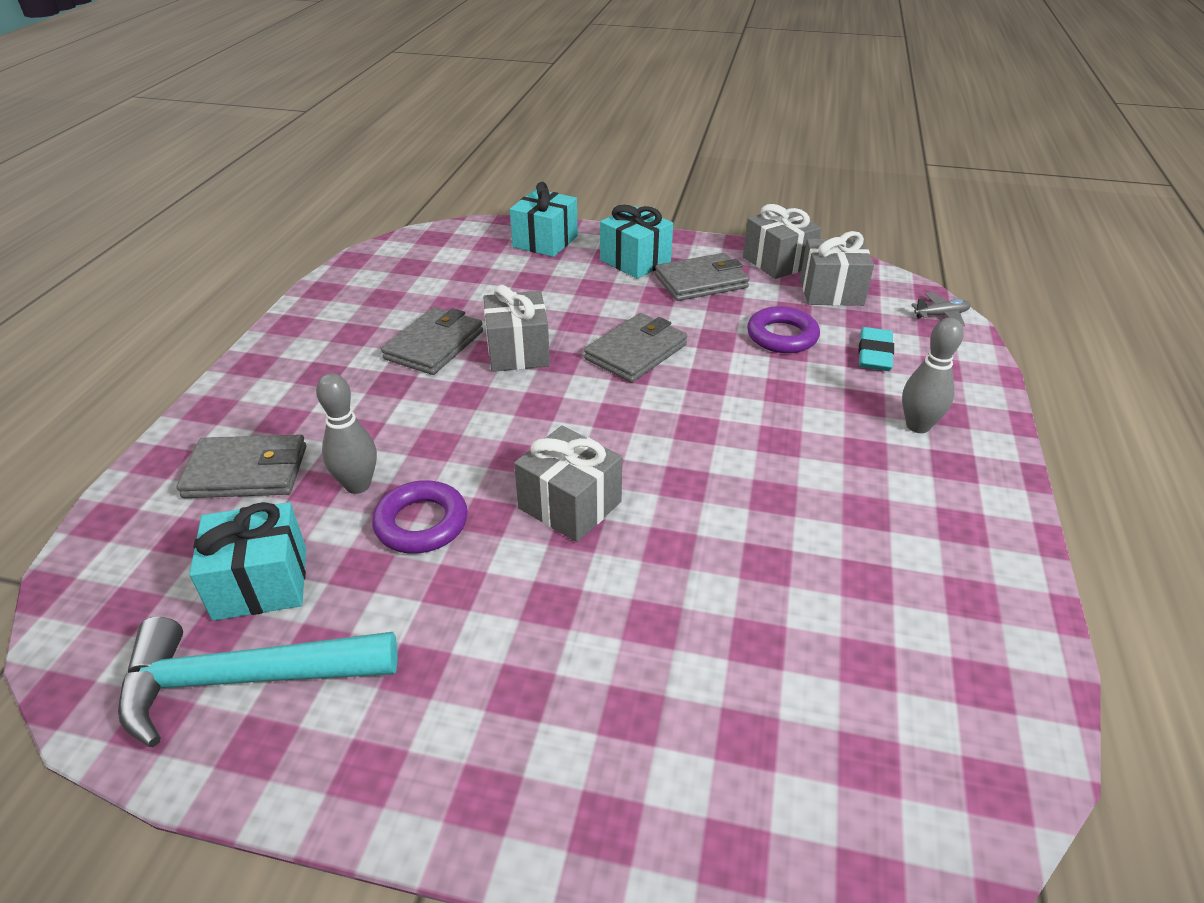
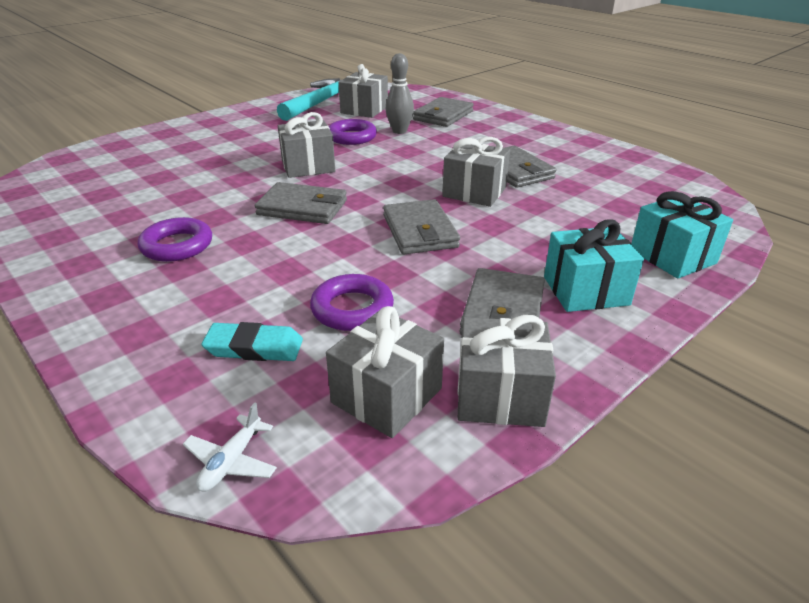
camera: 125 degrees right, 5 degrees down
turquoise gift [189,502,306,621] -> grey gift [338,64,388,118]
turquoise eraser [858,327,894,371] -> turquoise eraser turned 45 degrees counterclockwise [201,322,303,361]
grey bowling pin [902,318,964,433] -> none
grey plane [911,292,971,326] -> white plane [183,402,277,492]
none -> purple ring [138,217,212,262]
none -> grey wallet [255,182,347,224]

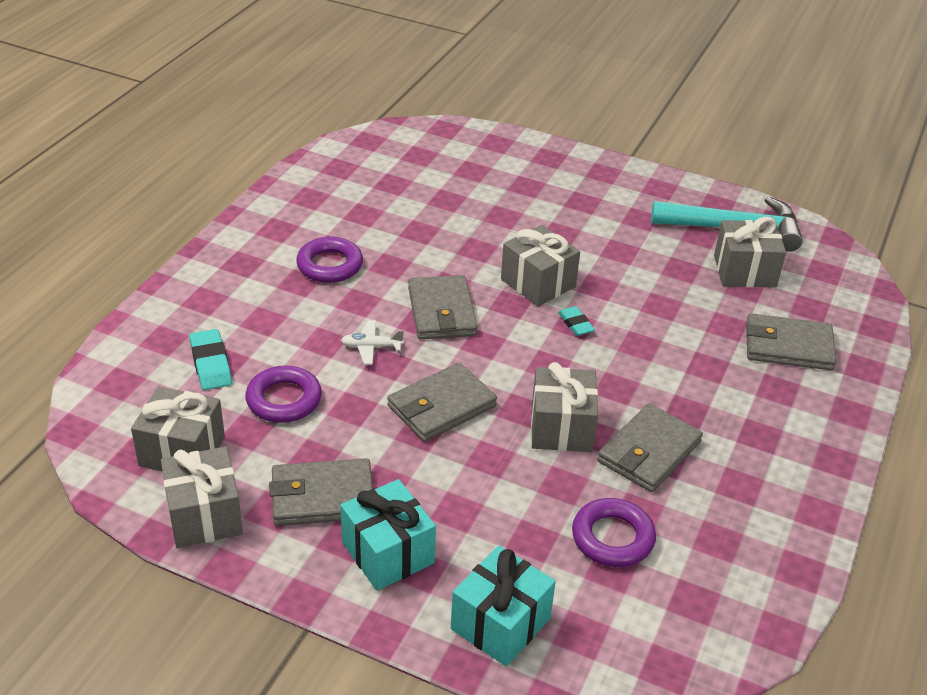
camera: 65 degrees right, 5 degrees up
white plane [183,402,277,492] -> white plane moved to [341,320,404,365]
purple ring [329,119,377,145] -> purple ring moved to [572,498,656,567]
grey bowling pin [385,53,414,134] -> none
none -> turquoise eraser [558,306,595,336]

